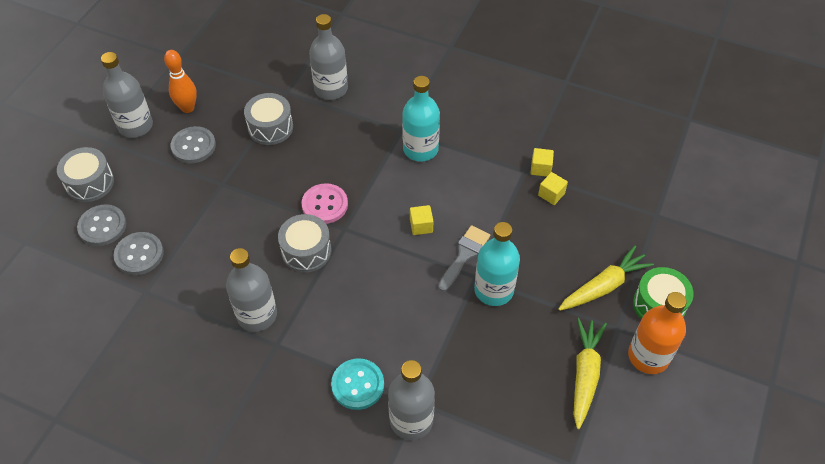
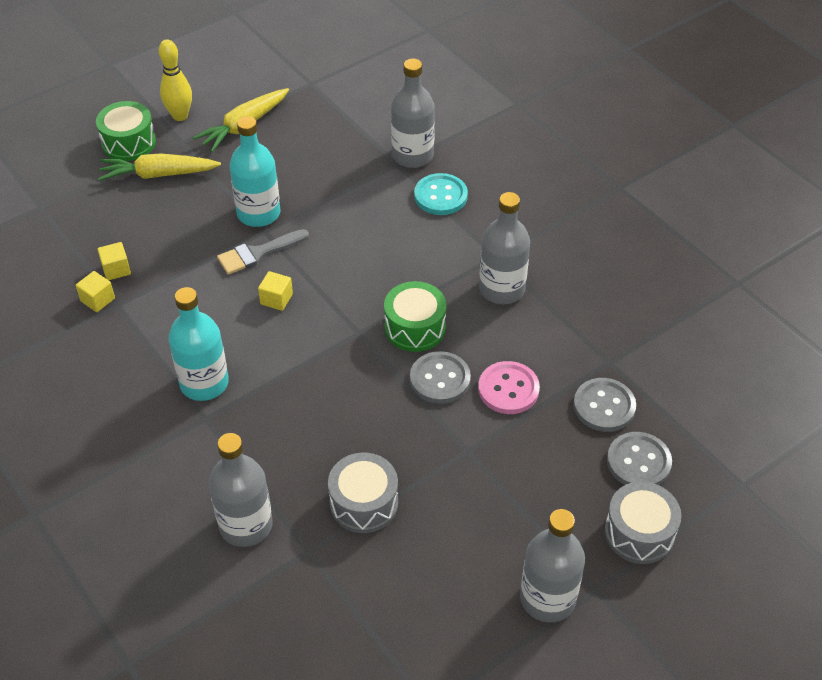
camera: 150 degrees left, 5 degrees down
orange bowling pin [164,50,197,113] -> none
grey button [171,126,216,164] -> grey button moved to [410,351,471,404]
grey drum [278,214,331,273] -> green drum [384,281,447,352]
pink button [302,183,348,224] -> pink button moved to [478,361,540,414]
orange bottle [628,292,687,374] -> yellow bowling pin [159,39,192,121]

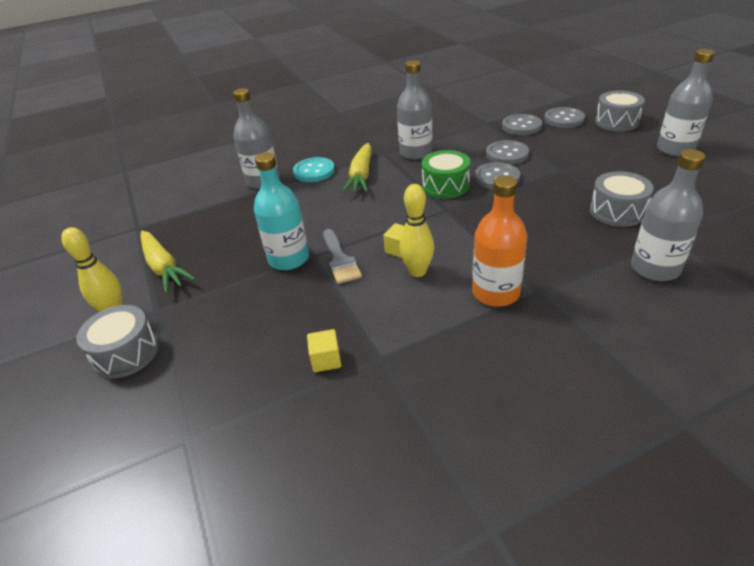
camera: 75 degrees left, 10 degrees down
yellow cube [76,271,115,312] -> none
green drum [96,101,156,161] -> grey drum [76,305,159,378]
yellow carrot [98,153,221,181] -> yellow carrot moved to [342,143,371,193]
turquoise bottle [169,287,229,401] -> orange bottle [472,175,527,307]
pink button [478,361,540,414] -> grey button [486,140,529,165]
none -> yellow bowling pin [399,184,434,277]

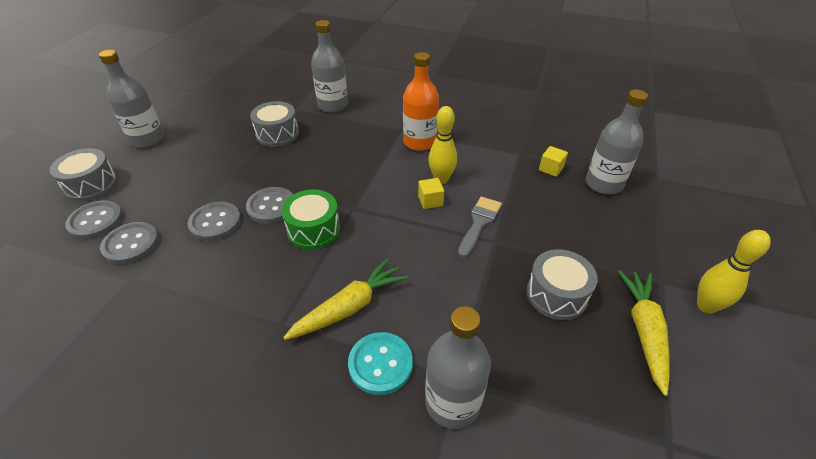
camera: 140 degrees left, 5 degrees up
grey drum [76,305,159,378] -> grey drum moved to [527,249,598,320]
turquoise bottle [254,152,309,270] -> none
grey bottle [397,60,432,160] -> grey bottle moved to [586,90,648,195]

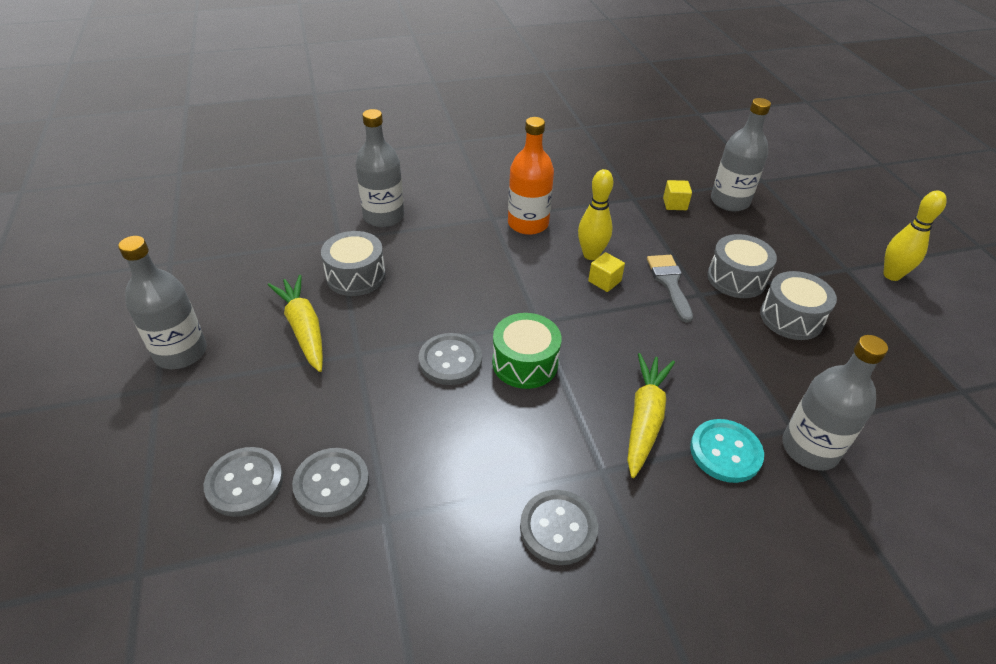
camera: 35 degrees left, 0 degrees up
grey drum [50,148,118,201] -> grey drum moved to [707,234,777,298]
grey button [188,202,241,241] -> grey button moved to [520,490,598,565]
yellow carrot [618,270,670,396] -> yellow carrot moved to [268,275,323,372]

